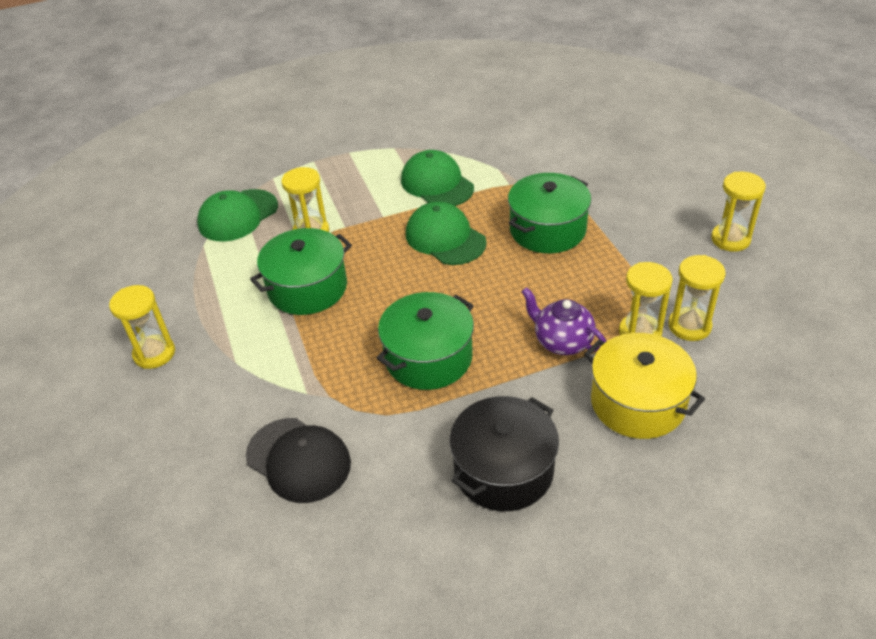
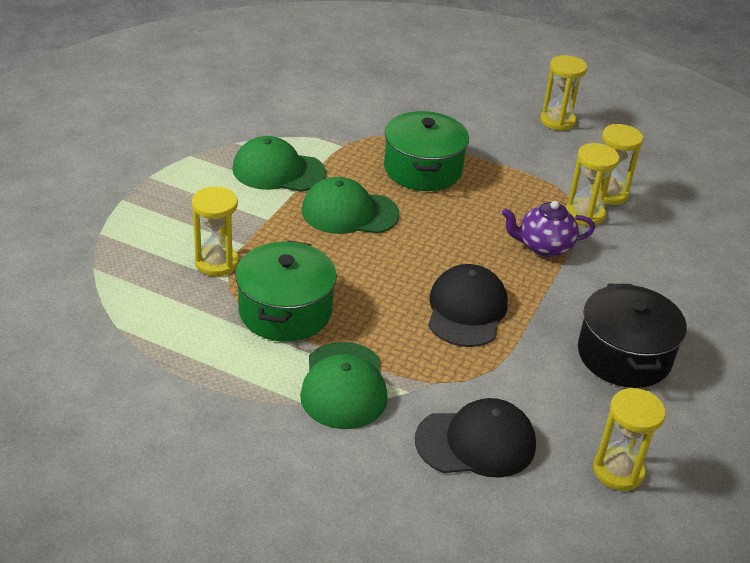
camera: 50 degrees left, 5 degrees down
yellow hourglass [109,285,175,369] -> yellow hourglass moved to [593,388,666,491]
green cap [197,189,278,241] -> green cap moved to [300,342,388,429]
green pot [376,292,474,390] -> black cap [428,264,508,347]
yellow pot [584,333,705,439] -> none

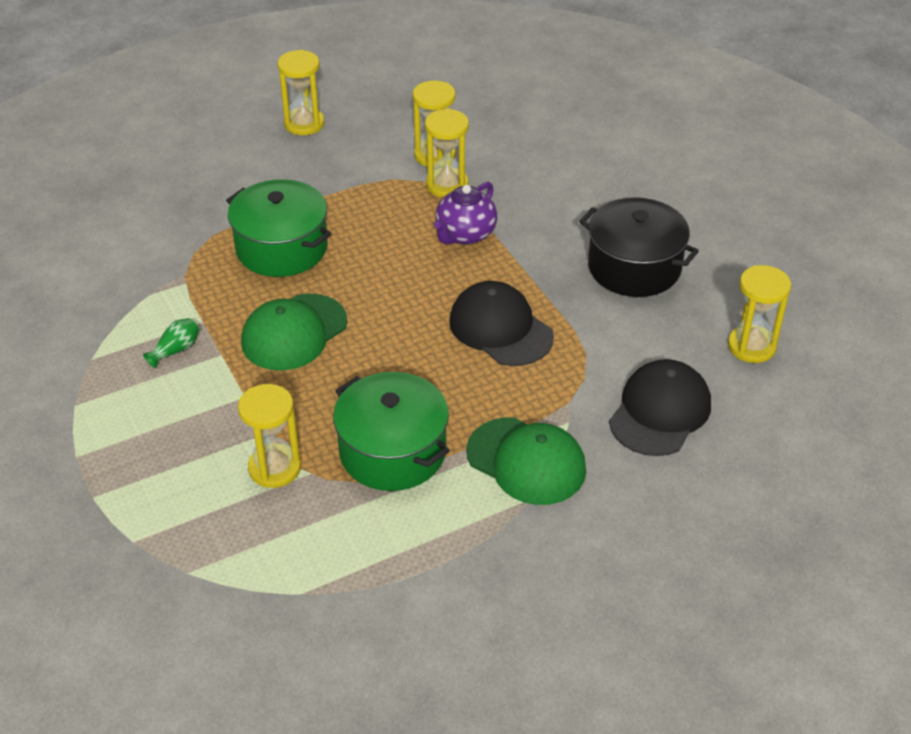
camera: 50 degrees left, 5 degrees up
green cap [233,136,326,192] -> green vase [143,318,199,368]

